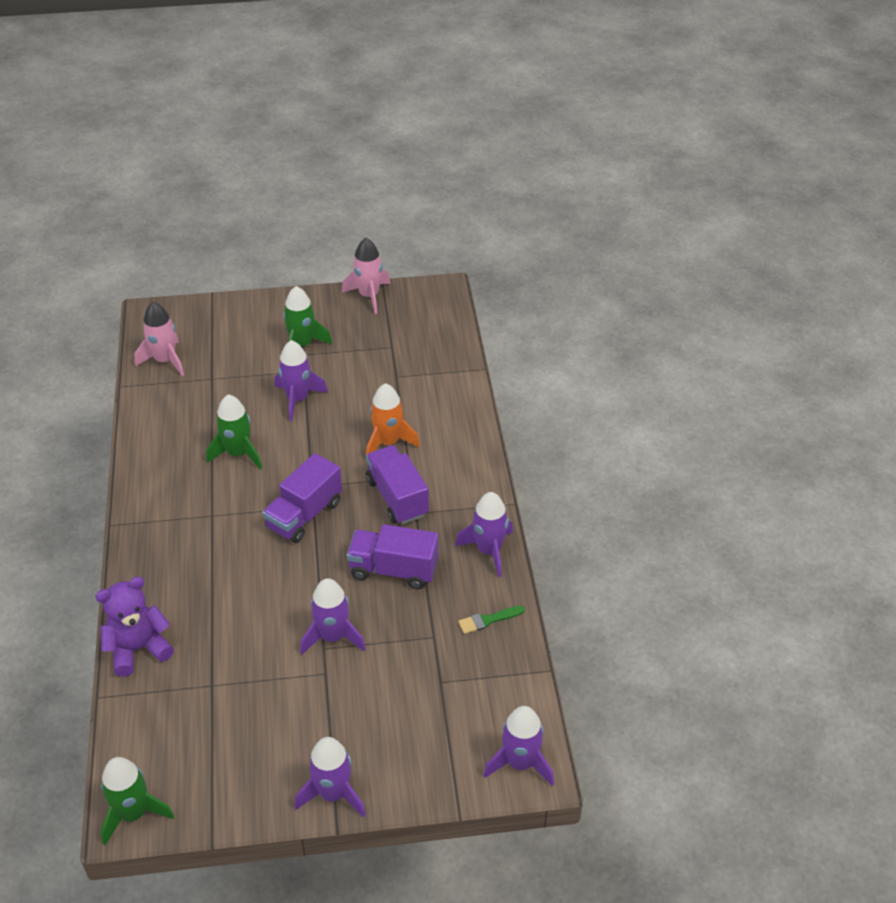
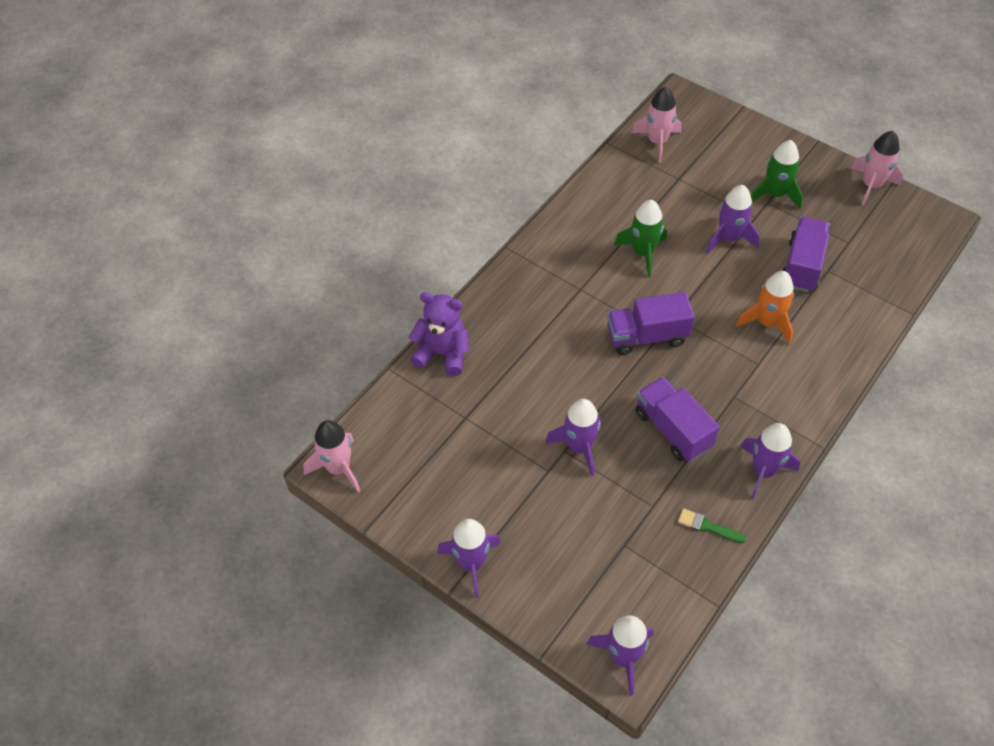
camera: 45 degrees right, 10 degrees up
green rocket [101,757,174,845] -> pink rocket [303,420,360,492]
purple truck [366,445,429,524] -> purple truck moved to [782,217,830,292]

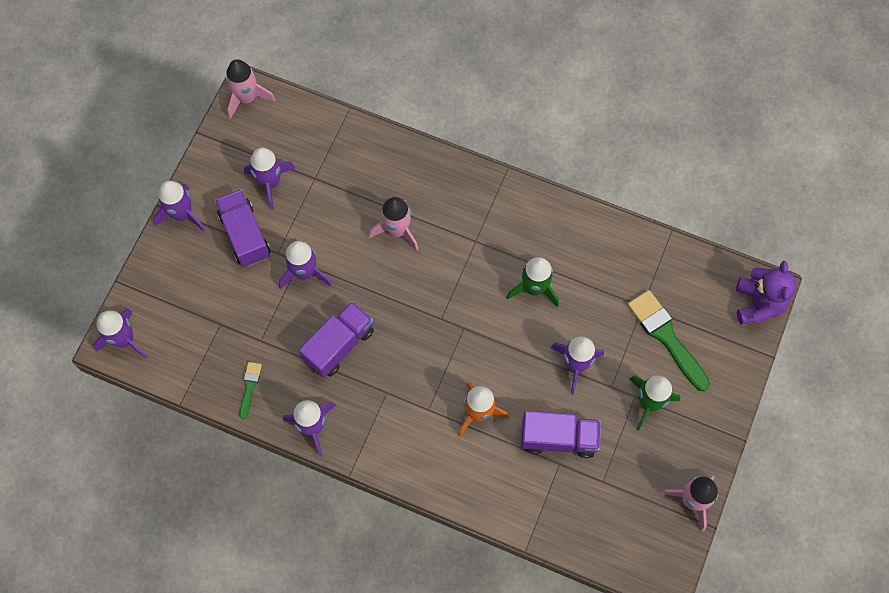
camera: 75 degrees right, 15 degrees up
purple teddy bear [409,292,469,376] -> purple teddy bear moved to [736,261,797,324]
purple truck [607,292,695,355] -> purple truck moved to [215,189,271,267]
pink rocket [632,87,682,163] -> pink rocket moved to [369,197,418,251]
none -> purple rocket [244,148,295,210]
none -> green brush [627,290,710,391]

